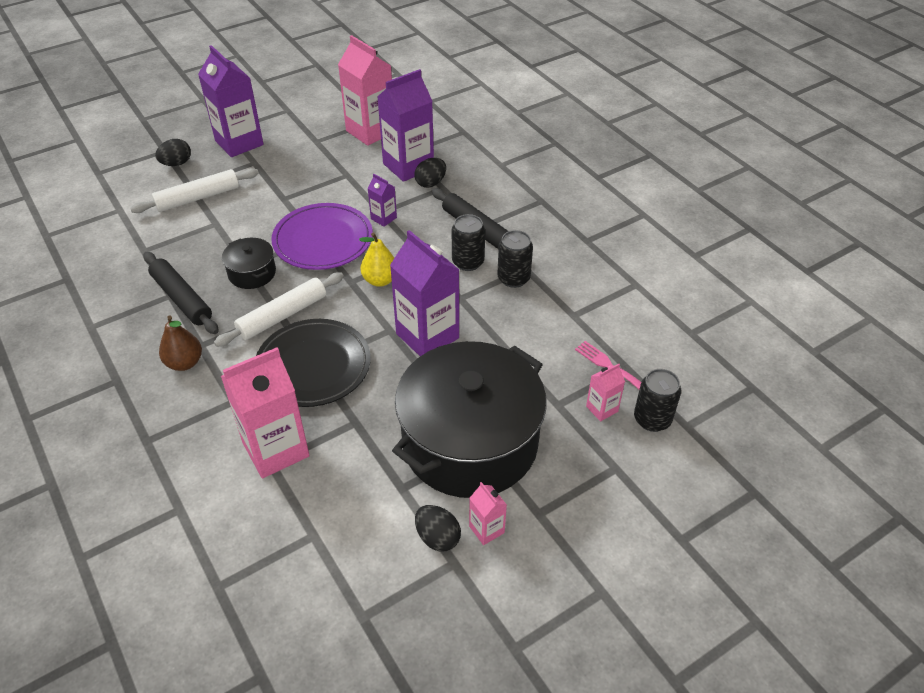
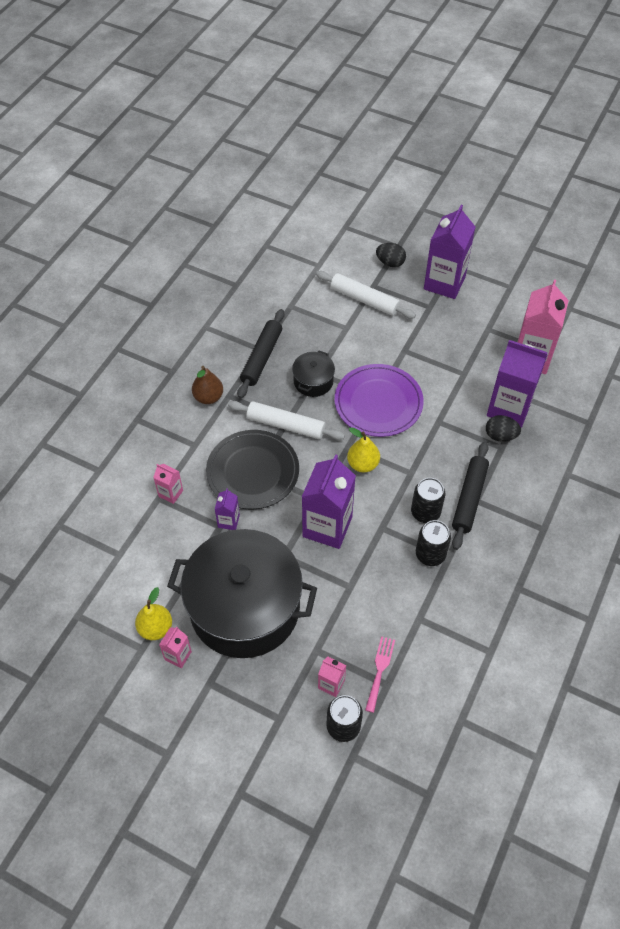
camera: 60 degrees right, 10 degrees up
pink carton [221,347,310,479] -> pink carton [153,464,183,504], size x0.47
purple carton [368,174,397,227] -> purple carton moved to [215,488,240,530]
black egg [415,505,461,552] -> yellow pear [135,587,172,640]

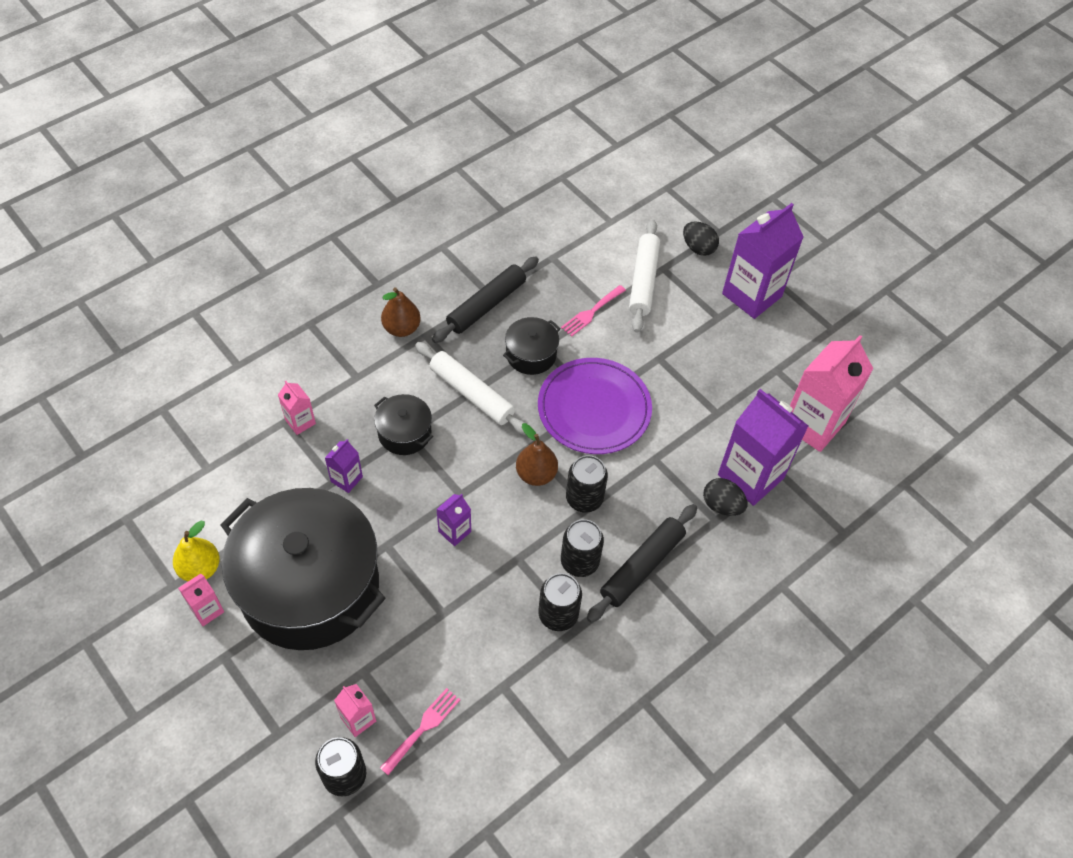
camera: 20 degrees right, 0 degrees up
black plate [206,430,299,510] -> black pot [374,394,433,455]
purple carton [302,454,356,549] -> purple carton [436,494,471,546], size x0.47
white rolling pin [316,271,416,319] -> white rolling pin turned 45 degrees clockwise [629,220,660,332]
yellow pear [347,427,380,473] -> brown pear [516,423,558,486]
none -> pink fork [561,285,626,337]
none -> black can [566,455,608,513]

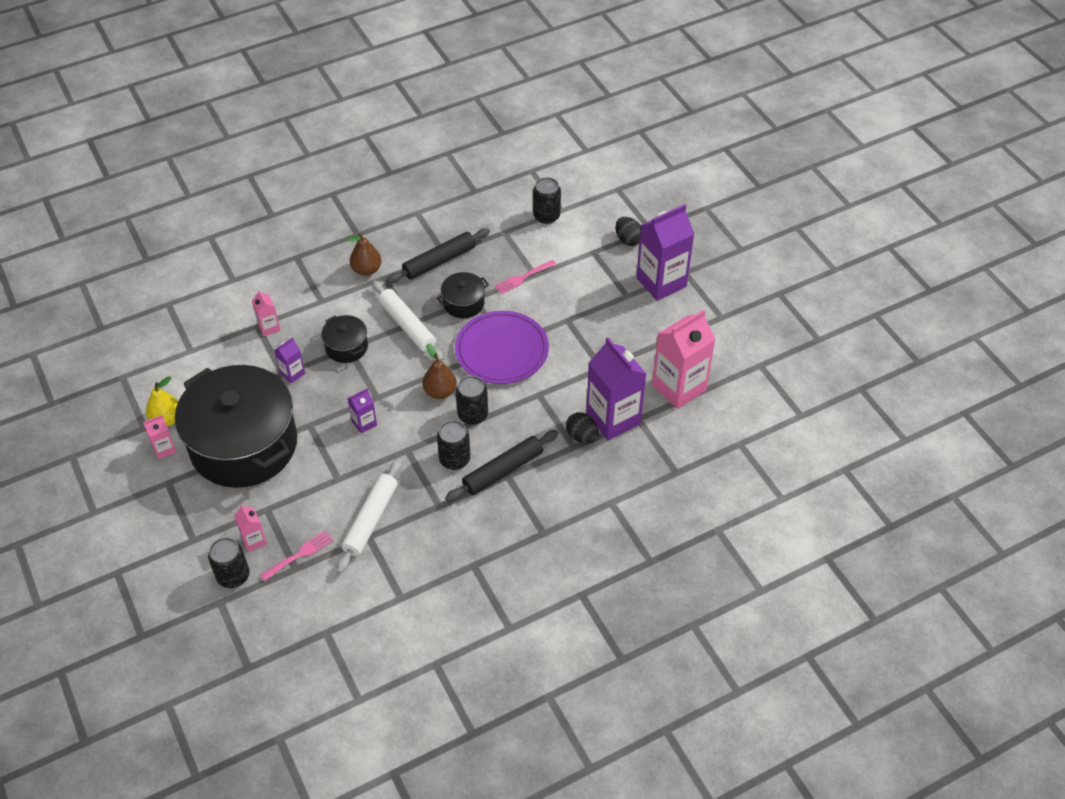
camera: 15 degrees right, 5 degrees down
black can [538,573,582,631] -> black can moved to [533,177,561,224]
white rolling pin [629,220,660,332] -> white rolling pin moved to [337,459,401,573]

